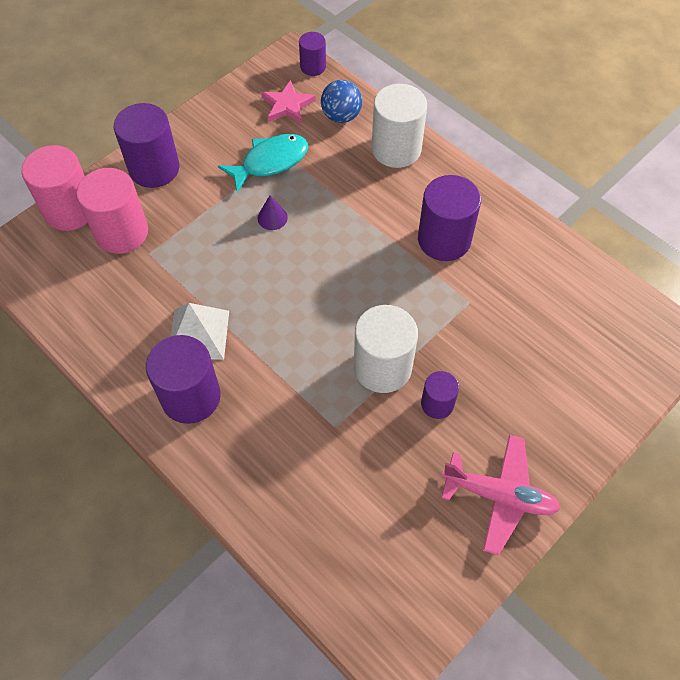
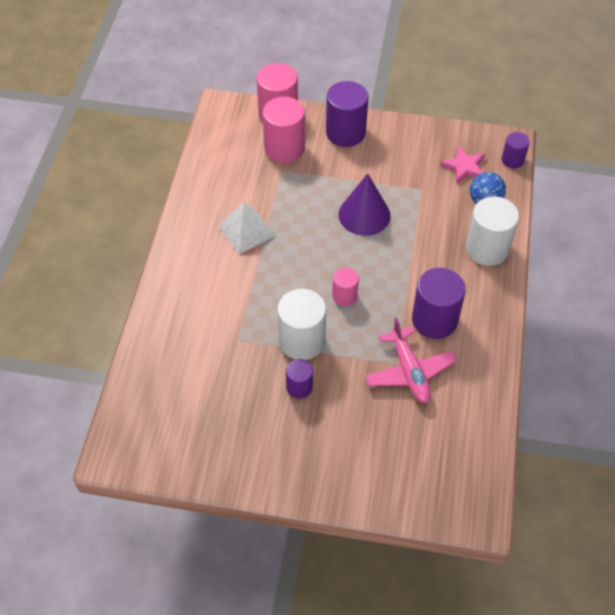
camera: 55 degrees right, 5 degrees down
purple cylinder [146,335,221,424] -> none
turquoise fish [218,134,308,193] -> none
purple cone [258,195,288,230] -> purple cone [338,173,391,236], size x2.13
pink plane [441,434,561,555] -> pink plane moved to [365,317,457,403]
none -> pink cylinder [332,268,359,306]

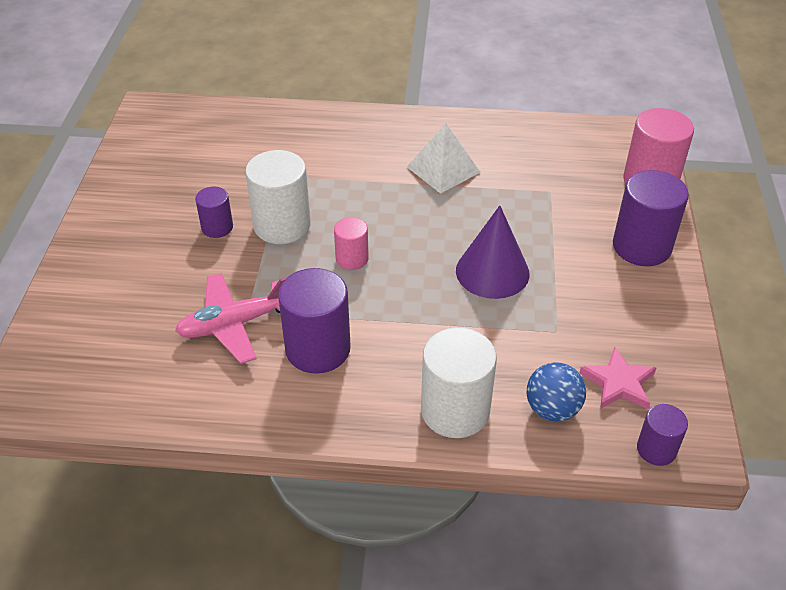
camera: 85 degrees right, 10 degrees down
pink cylinder [262,97,305,163] -> none

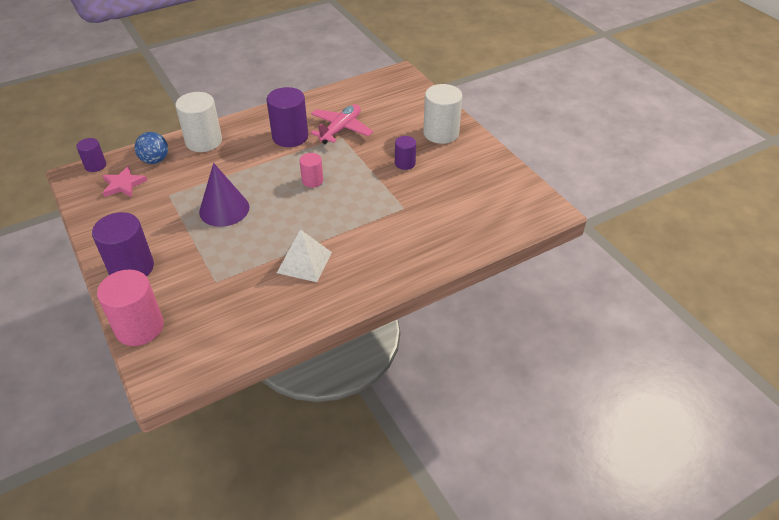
camera: 145 degrees right, 0 degrees up
white cylinder [245,150,311,244] -> white cylinder moved to [423,84,462,144]

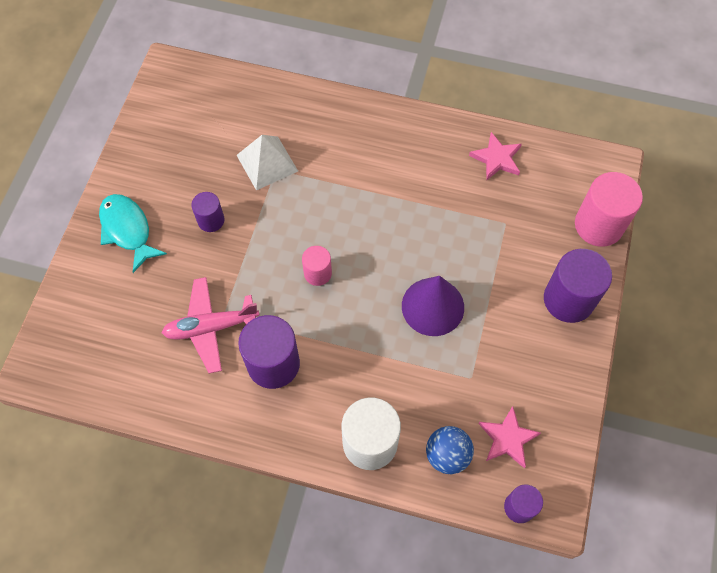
camera: 135 degrees left, 20 degrees up
white pyramid [277,229,332,282] -> white pyramid moved to [237,135,298,190]
white cylinder [423,84,462,144] -> turquoise fish [99,194,167,273]
none -> pink star [469,132,522,181]

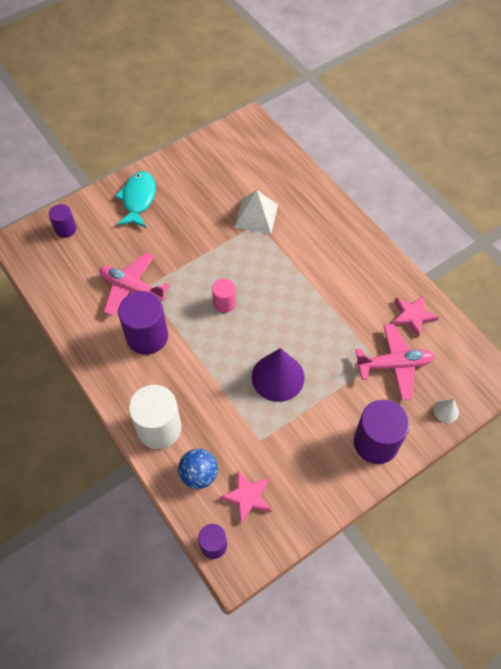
camera: 40 degrees right, 5 degrees down
purple cylinder [191,192,225,232] -> purple cylinder moved to [49,204,76,238]
pink cylinder [575,172,643,247] -> white cone [434,399,459,423]
none -> pink plane [355,324,435,400]

